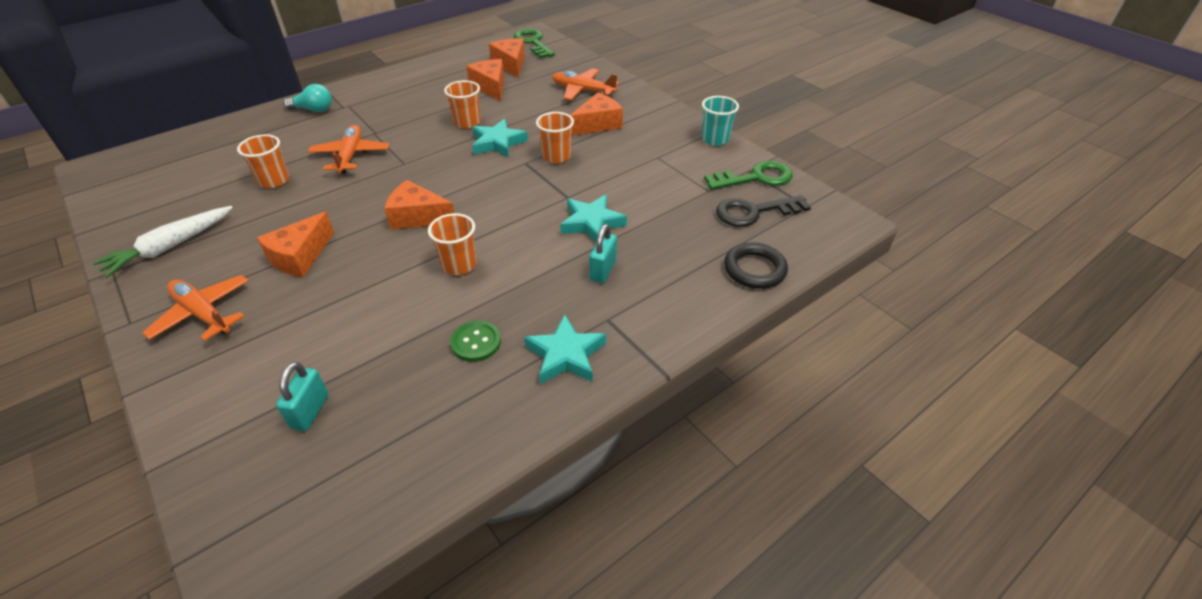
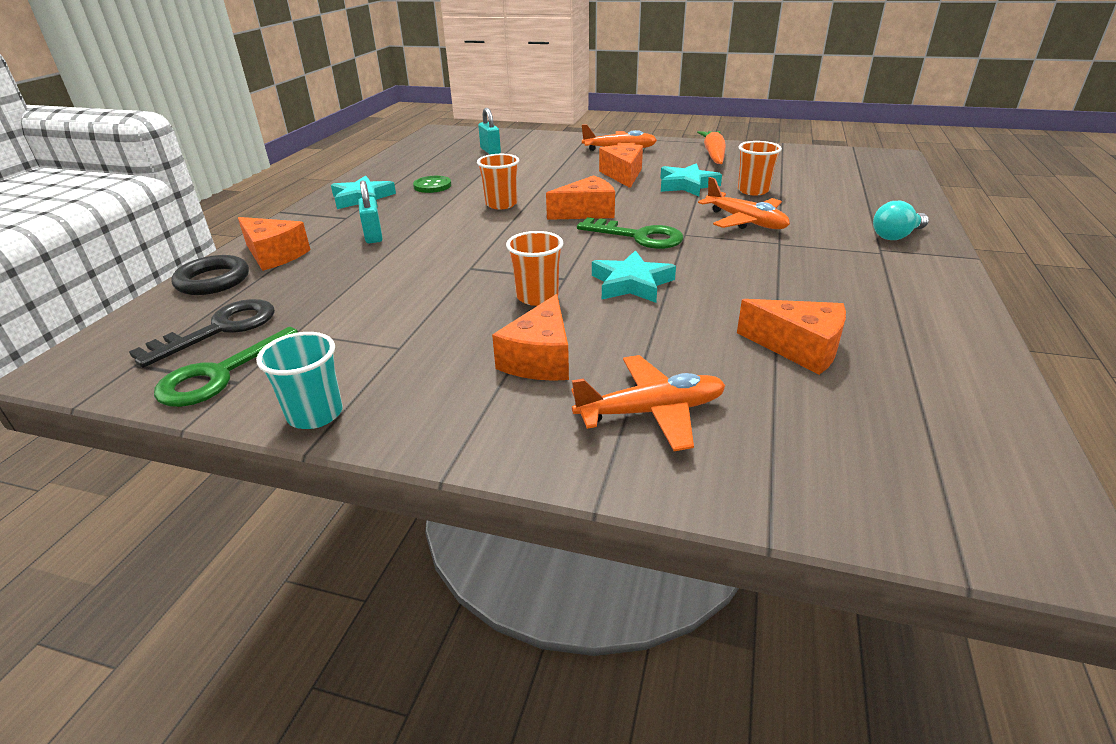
camera: 145 degrees right, 10 degrees down
white carrot [93,206,233,278] -> orange carrot [697,131,726,164]
orange cup [444,80,481,129] -> none
orange cheese [489,38,525,78] -> orange cheese moved to [238,217,310,271]
green key [513,29,555,58] -> green key moved to [577,217,684,249]
turquoise star [560,195,627,243] -> turquoise star moved to [660,163,722,196]

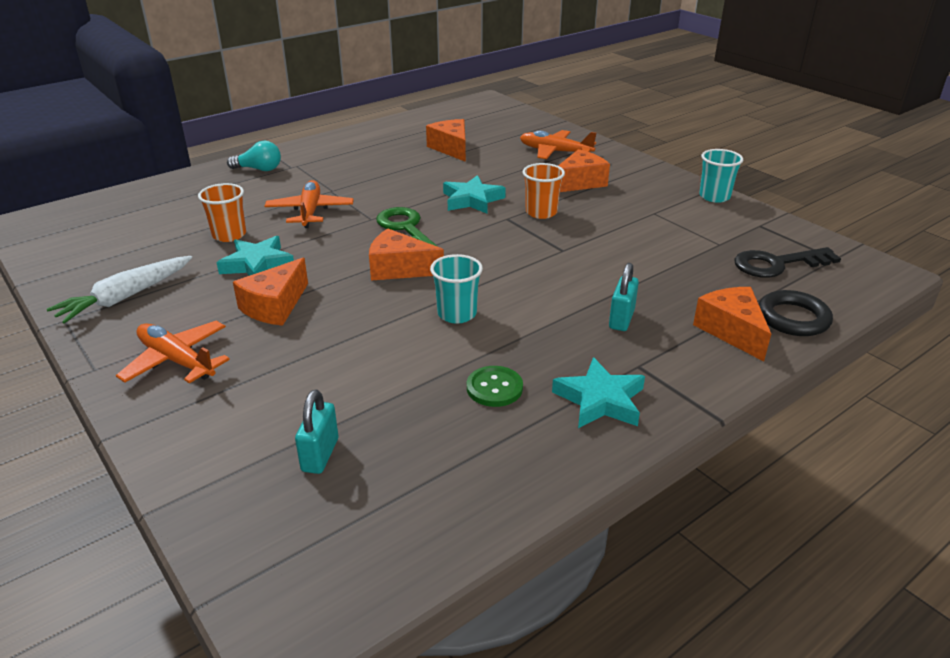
camera: 145 degrees left, 0 degrees up
green key [154,327,298,407] -> none
orange cup [477,154,519,209] -> turquoise cup [430,254,483,324]
orange carrot [697,131,726,164] -> white carrot [47,256,192,324]

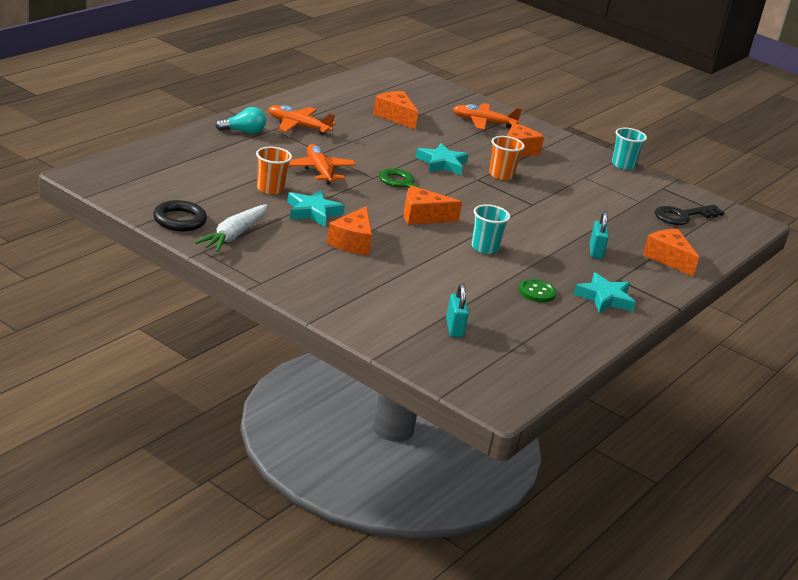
camera: 20 degrees left, 5 degrees down
orange plane [116,321,230,383] -> orange plane moved to [269,105,336,135]
black ring [758,290,833,336] -> black ring moved to [153,200,207,231]

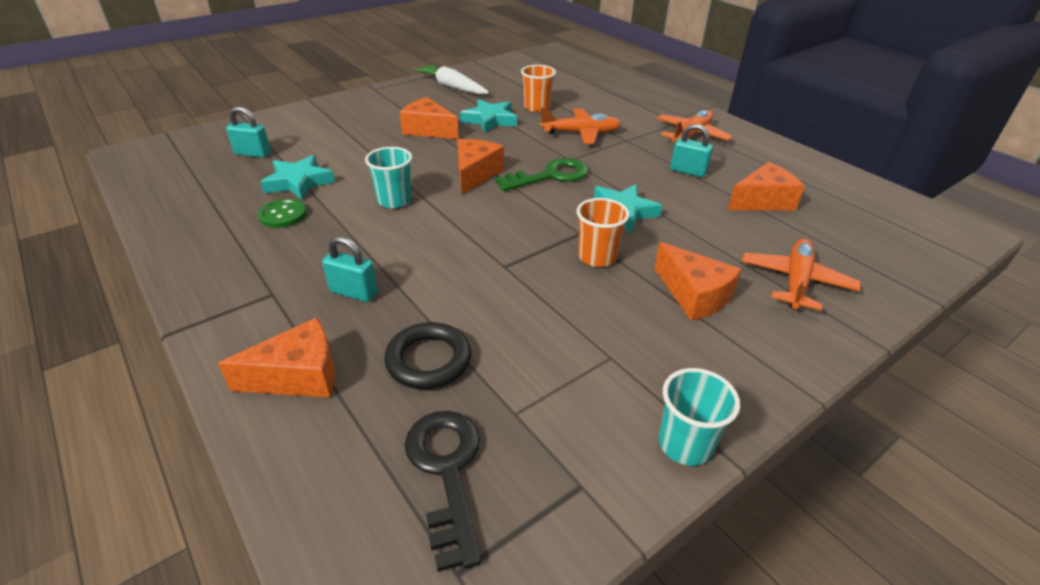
camera: 110 degrees right, 10 degrees up
black ring [153,200,207,231] -> black ring moved to [384,322,472,389]
turquoise light bulb [215,107,266,134] -> none
turquoise star [574,272,636,313] -> turquoise star moved to [260,155,335,200]
none -> turquoise padlock [670,124,713,177]

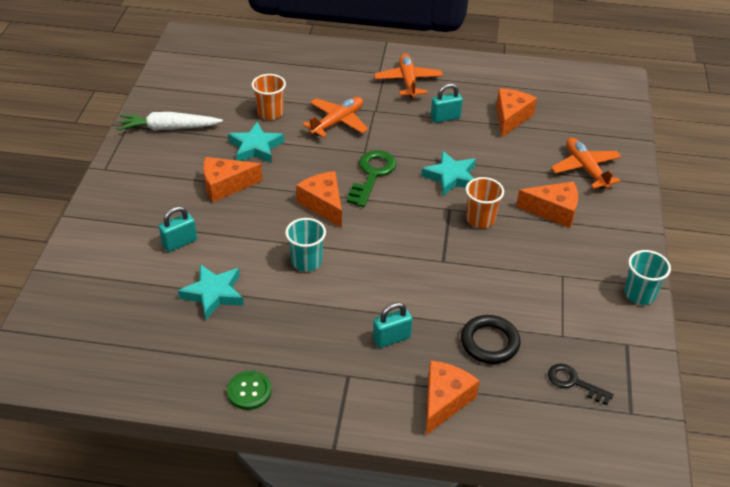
camera: 45 degrees left, 5 degrees up
turquoise padlock [226,106,271,158] -> turquoise padlock moved to [159,206,197,252]
green button [258,199,307,228] -> green button moved to [227,371,272,410]
black key [405,411,481,572] -> black key [548,364,614,405], size x0.64

